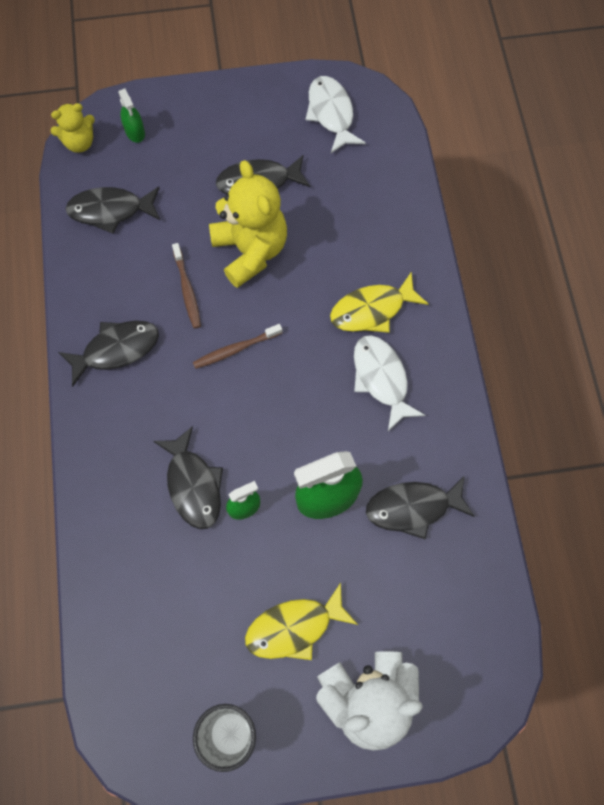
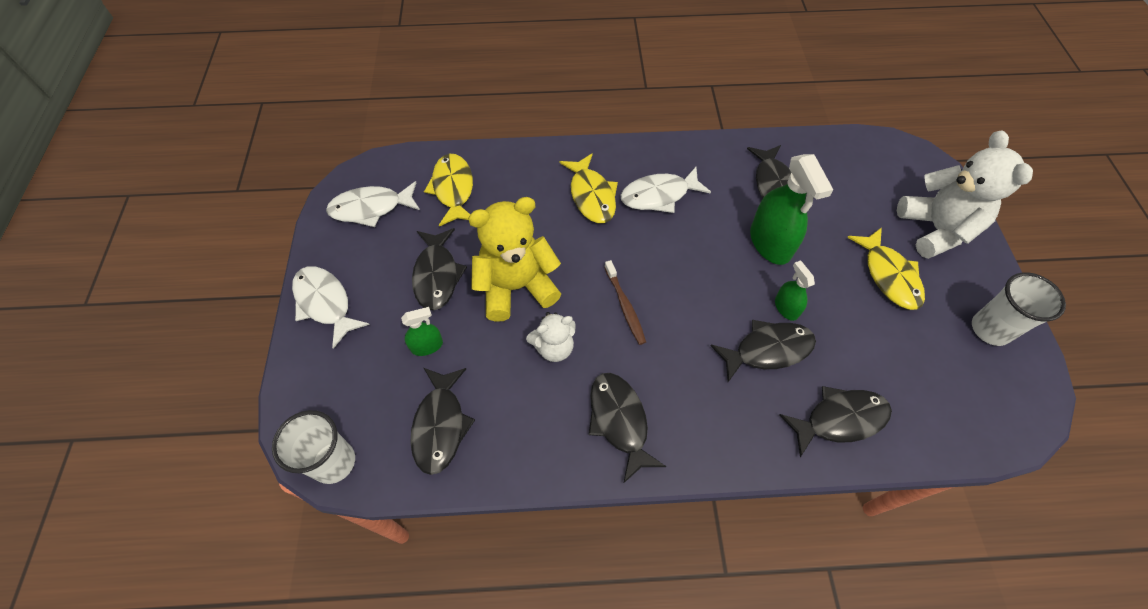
camera: 85 degrees left, 10 degrees down
yellow teddy bear [51,103,95,153] -> white cup [272,410,355,484]
green spray bottle [118,88,145,143] -> green spray bottle moved to [401,307,443,356]
brown toothbrush [172,243,201,329] -> white teddy bear [526,312,576,362]
none -> white fish [292,266,370,349]
none -> yellow fish [424,154,473,227]
none -> black fish [780,386,892,457]

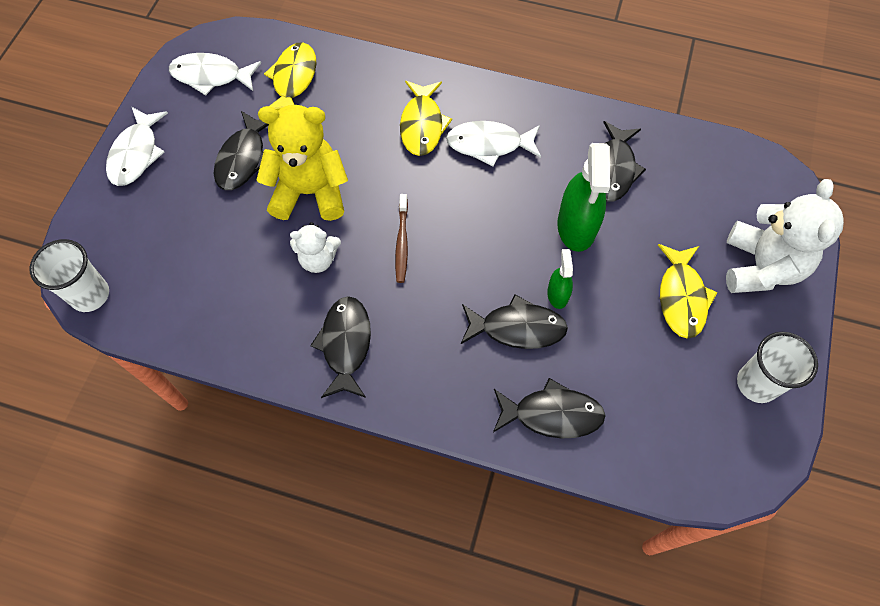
camera: 20 degrees right, 5 degrees up
white fish [292,266,370,349] -> white fish turned 150 degrees counterclockwise [106,107,168,186]
green spray bottle [401,307,443,356] -> none
black fish [410,368,475,475] -> none

